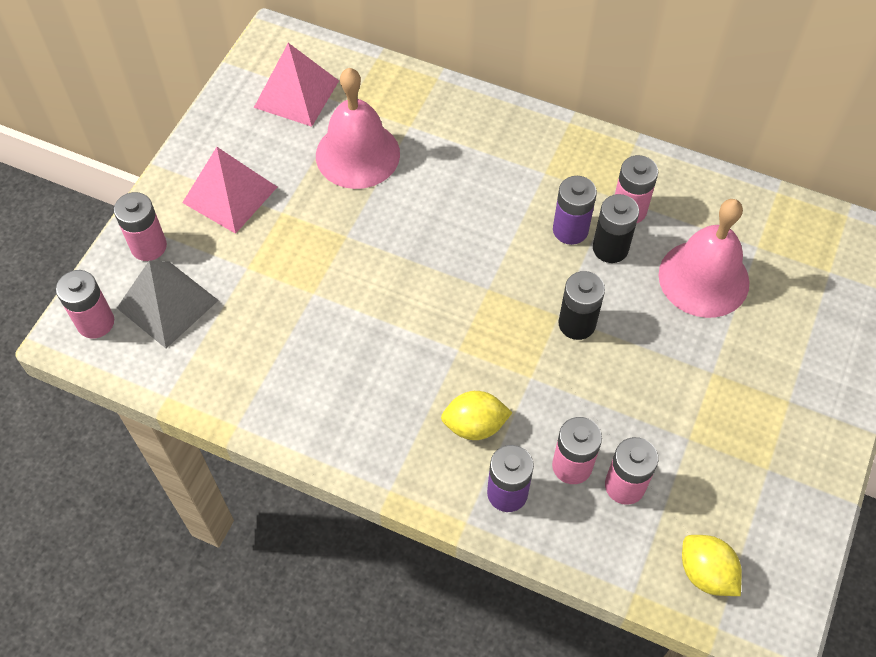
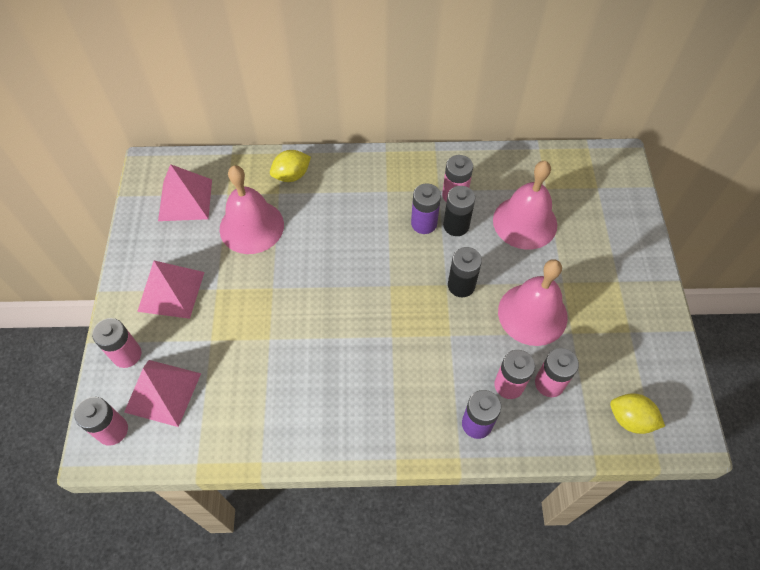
camera: 25 degrees left, 0 degrees up
grey pyramid [117,260,219,348] -> pink pyramid [124,360,201,427]
yellow lemon [441,391,513,440] -> yellow lemon moved to [270,150,311,182]
none -> pink bell [498,259,568,346]

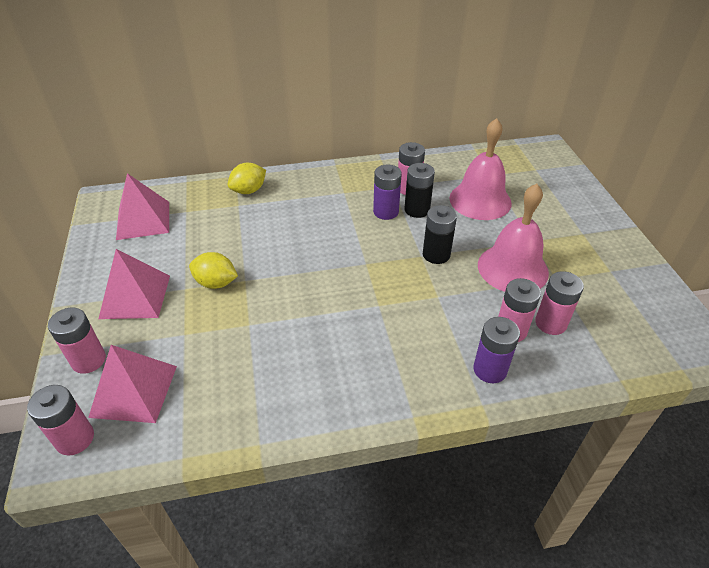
camera: 10 degrees left, 15 degrees down
pink bell [219,165,284,254] -> none
yellow lemon [610,393,665,434] -> yellow lemon moved to [189,252,238,289]

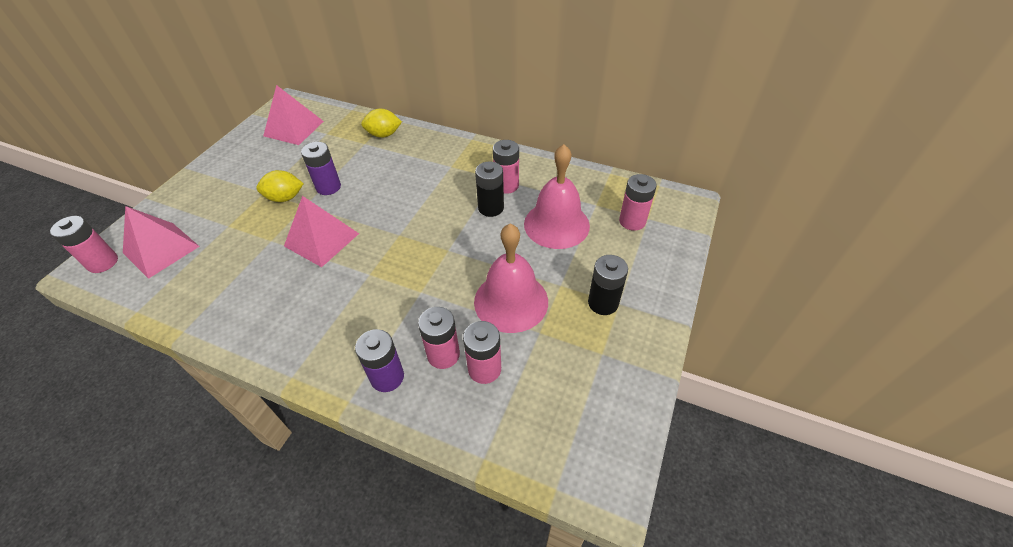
camera: 35 degrees right, 5 degrees up
pink battery [48,308,106,374] -> pink battery moved to [619,174,657,231]
pink pyramid [99,249,170,319] -> pink pyramid moved to [284,196,359,267]
yellow lemon [189,252,238,289] -> yellow lemon turned 60 degrees counterclockwise [256,170,304,202]
purple battery [373,165,402,220] -> purple battery moved to [301,142,341,195]
black battery [423,205,457,264] -> black battery moved to [588,255,628,315]

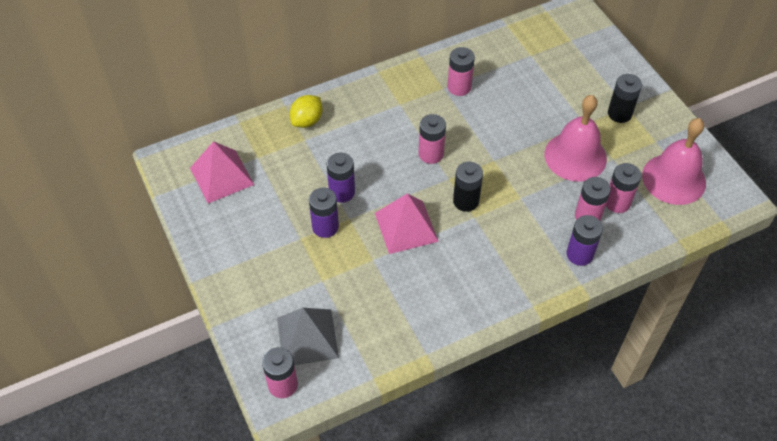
camera: 50 degrees left, 5 degrees up
pink pyramid [123,206,200,279] -> grey pyramid [277,308,339,365]
yellow lemon [256,170,304,202] -> purple battery [309,188,339,238]
black battery [475,161,504,217] -> black battery moved to [453,162,483,212]
pink bell [524,144,590,249] -> pink bell moved to [642,118,706,205]
pink battery [619,174,657,231] -> pink battery moved to [419,114,446,164]

